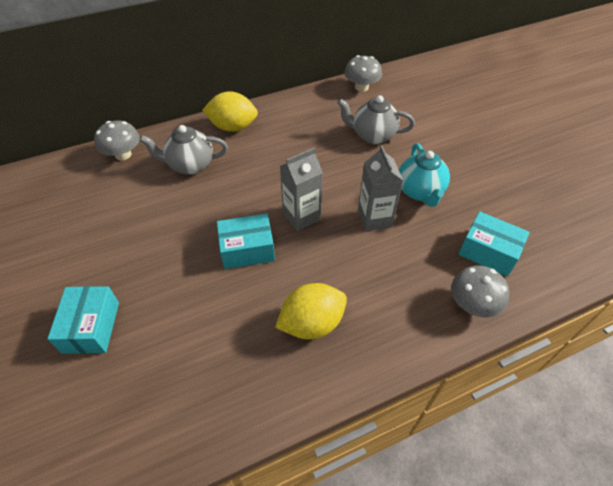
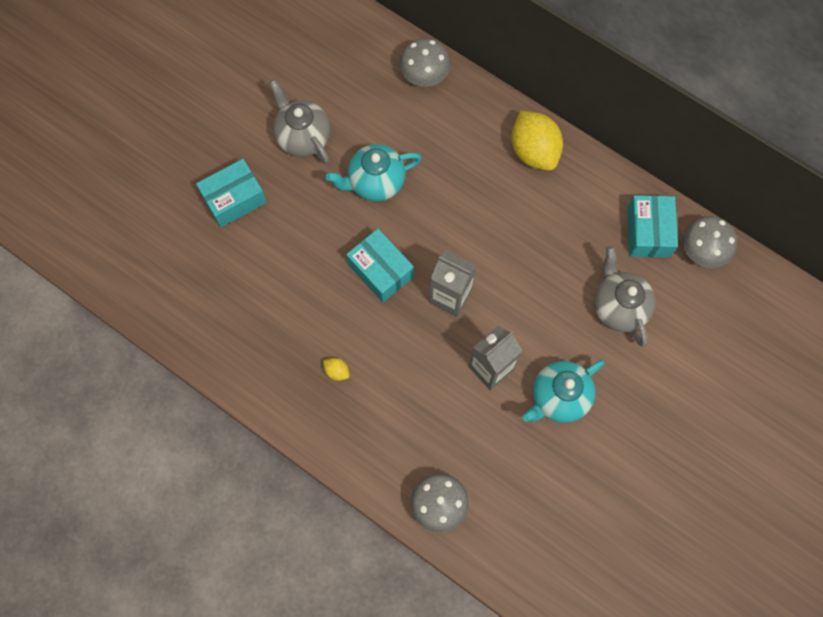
camera: 60 degrees right, 20 degrees up
grey teapot [139,125,228,175] -> grey teapot moved to [269,79,330,164]
yellow lemon [275,283,347,339] -> yellow lemon [323,358,350,381], size x0.42
turquoise box [458,211,530,276] -> turquoise box moved to [627,195,678,257]
none -> turquoise teapot [325,144,422,201]

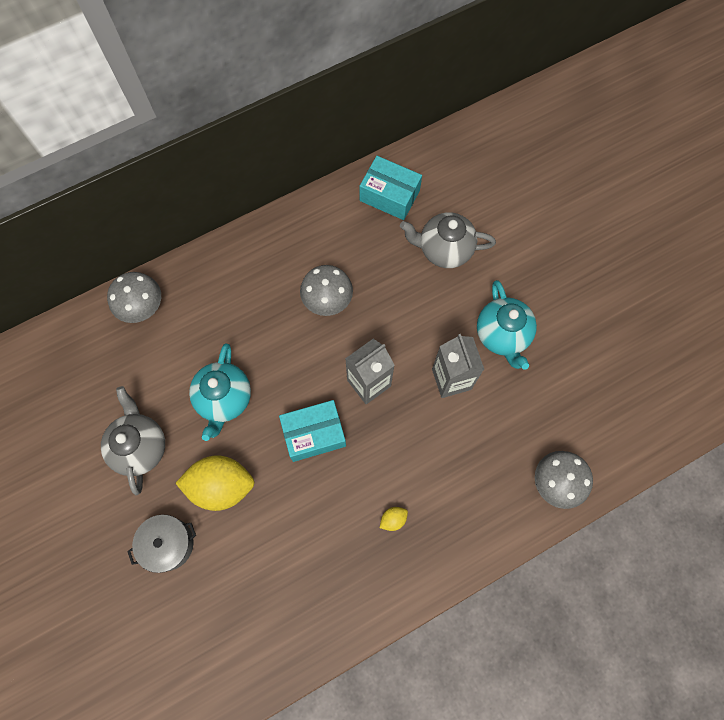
camera: 65 degrees left, 0 degrees up
turquoise box [196,159,267,227] -> grey pot [127,515,196,573]
grey teapot [269,79,330,164] -> grey teapot turned 90 degrees clockwise [101,386,165,495]
yellow lemon [512,110,563,171] -> yellow lemon moved to [176,455,255,511]
grey mushroom [682,216,737,268] -> grey mushroom moved to [300,265,353,316]

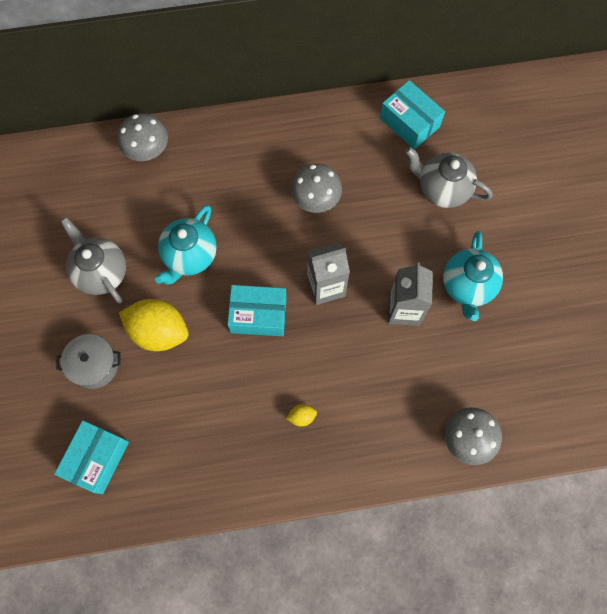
camera: 20 degrees right, 0 degrees up
grey teapot [101,386,165,495] -> grey teapot turned 45 degrees counterclockwise [60,217,126,303]
none -> turquoise box [54,420,129,494]

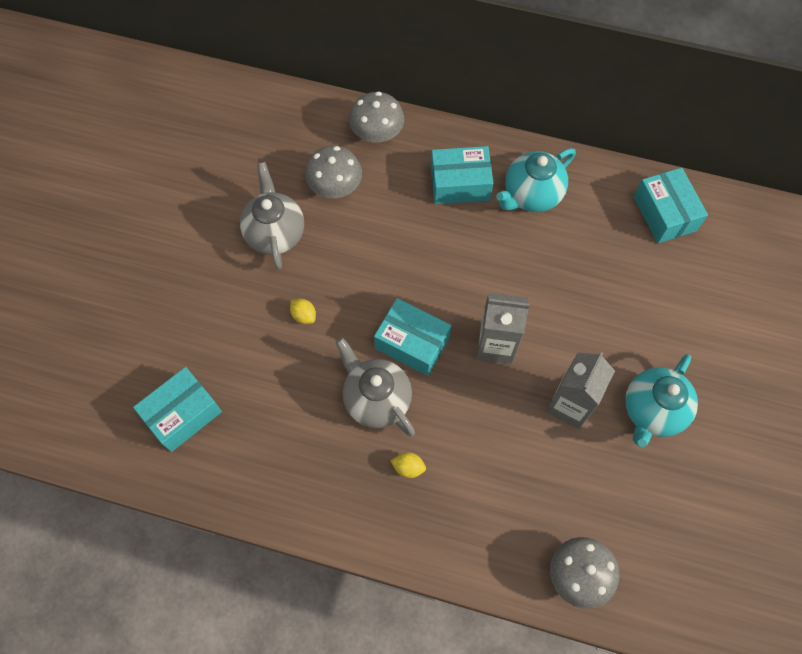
camera: 25 degrees right, 5 degrees down
grey pot [56,334,121,389] -> none
yellow lemon [119,299,188,351] -> yellow lemon [290,299,316,324], size x0.42
turquoise teapot [155,205,217,285] -> turquoise teapot moved to [496,148,576,212]
grey mushroom [291,163,342,213] -> grey mushroom moved to [305,146,362,198]
grey teapot [405,147,493,208] -> grey teapot moved to [336,337,415,436]
none -> turquoise box [431,146,493,204]

